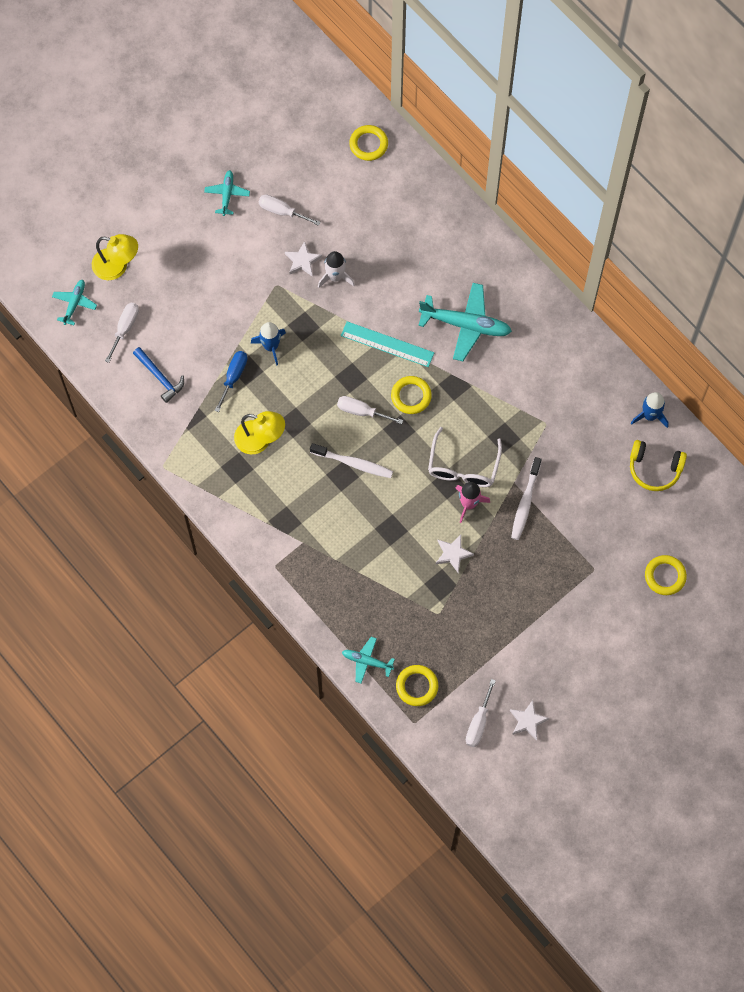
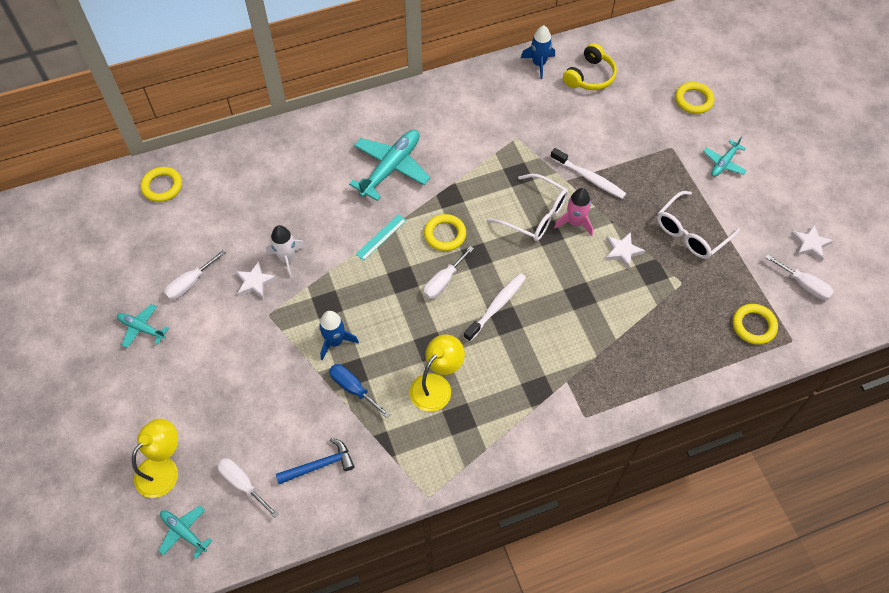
camera: 70 degrees left, 10 degrees down
turquoise ruler [341,321,434,367] -> turquoise ruler [356,214,407,261], size x0.64
turquoise plane [342,637,395,683] -> turquoise plane moved to [703,136,747,177]
none -> white glasses [657,191,740,259]

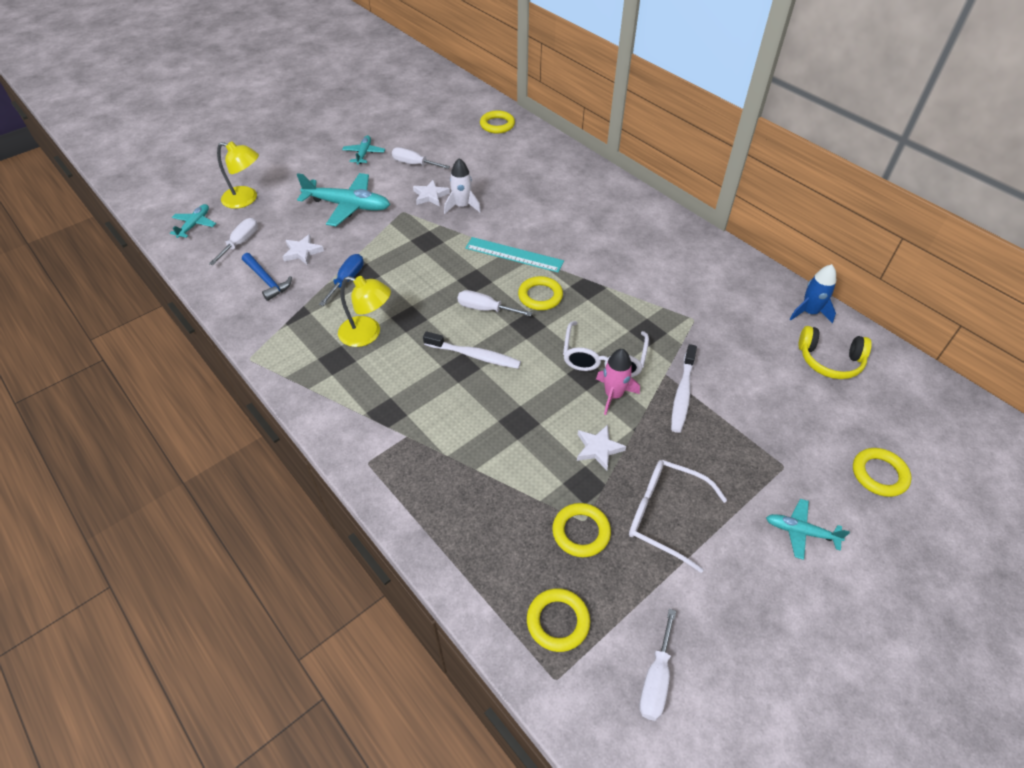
camera: 70 degrees right, 10 degrees down
blue rocket [319,311,359,360] -> none
turquoise plane [349,130,430,201] -> turquoise plane moved to [297,173,390,226]
turquoise ruler [356,214,407,261] -> turquoise ruler [465,237,564,272], size x1.57
white star [791,225,833,261] -> white star moved to [283,234,324,265]
none -> yellow ring [552,503,611,557]

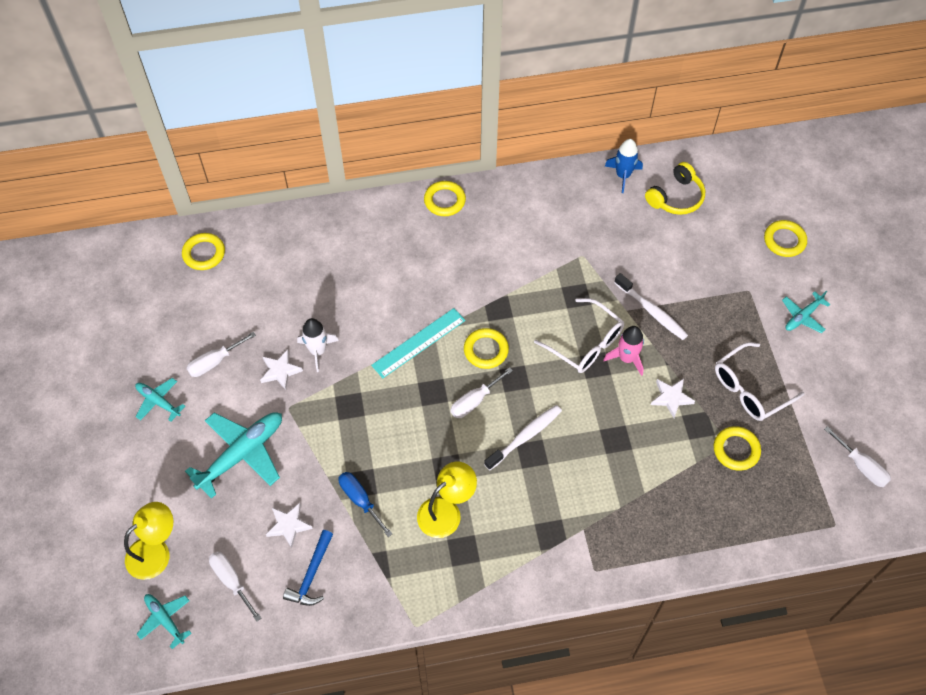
camera: 60 degrees left, 10 degrees up
blue hammer [242,253,292,301] -> blue hammer turned 120 degrees clockwise [283,530,333,606]
yellow ring [527,588,590,652] -> yellow ring moved to [424,181,466,216]

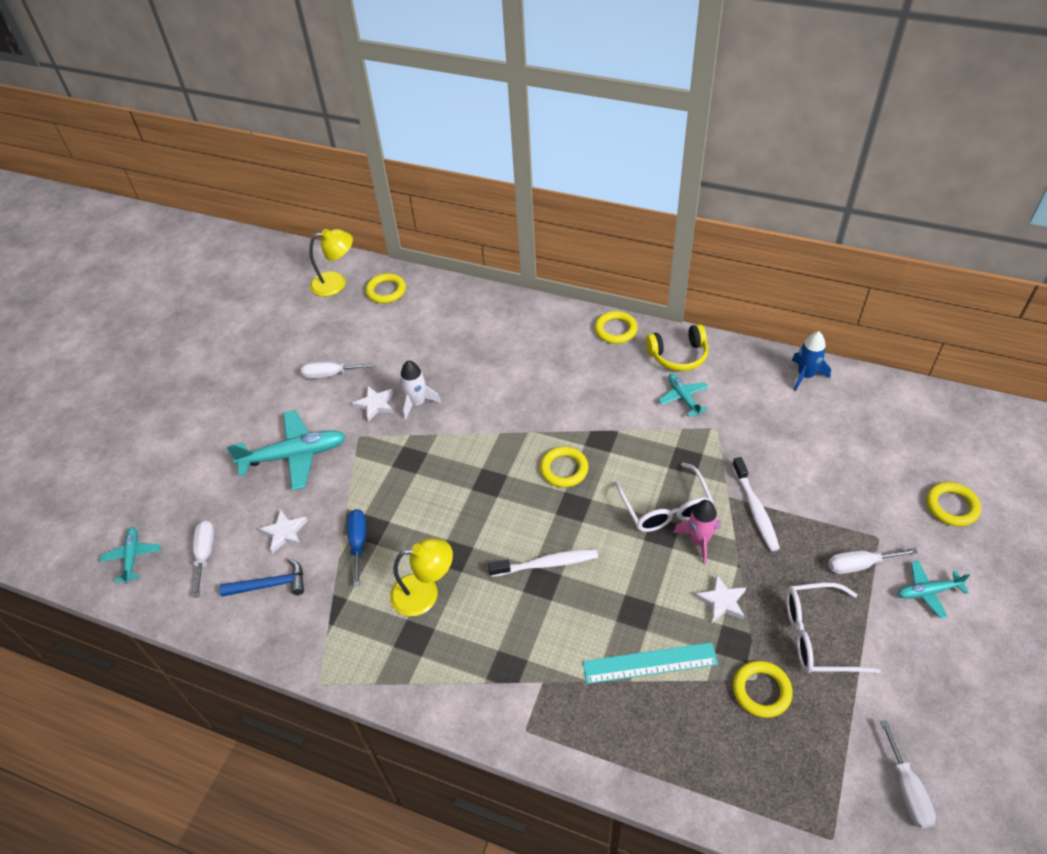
camera: 35 degrees right, 10 degrees down
yellow lamp [124,502,173,580] -> yellow lamp moved to [309,229,353,296]
turquoise plane [135,378,185,422] -> turquoise plane moved to [658,374,708,417]
blue hammer [283,530,333,606] -> blue hammer turned 150 degrees counterclockwise [220,558,304,597]
turquoise ruler [371,308,466,378] -> turquoise ruler moved to [583,642,718,684]
white screwdriver [450,367,513,418] -> white screwdriver moved to [828,548,918,574]
yellow headphones [645,162,705,215] -> yellow headphones moved to [646,324,708,371]

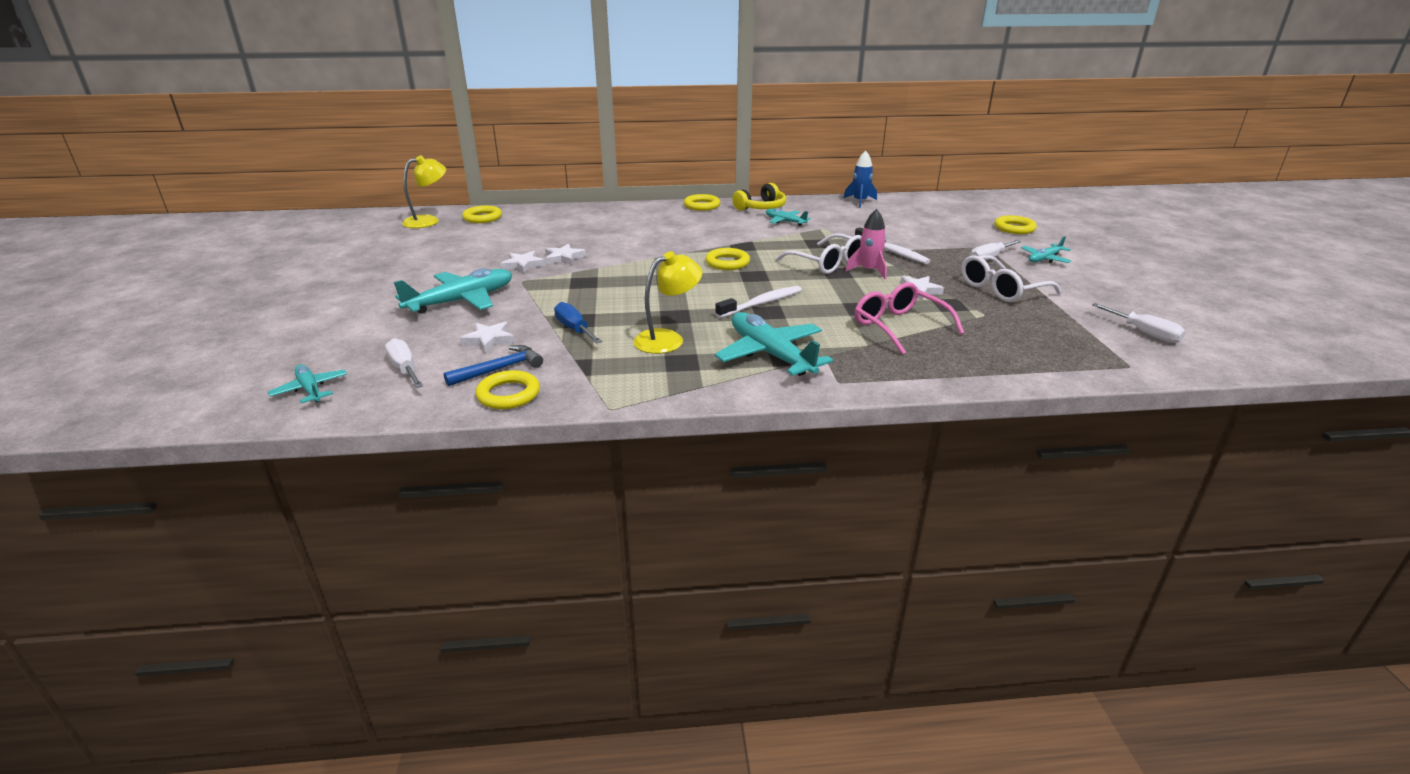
camera: 30 degrees left, 20 degrees down
white screwdriver [301,361,375,379] -> none
white rocket [400,360,441,420] -> white star [545,244,586,265]
turquoise ruler [583,642,718,684] -> pink glasses [855,282,964,355]
yellow ring [733,661,793,718] -> yellow ring moved to [475,370,540,409]
none -> turquoise plane [715,312,833,376]

